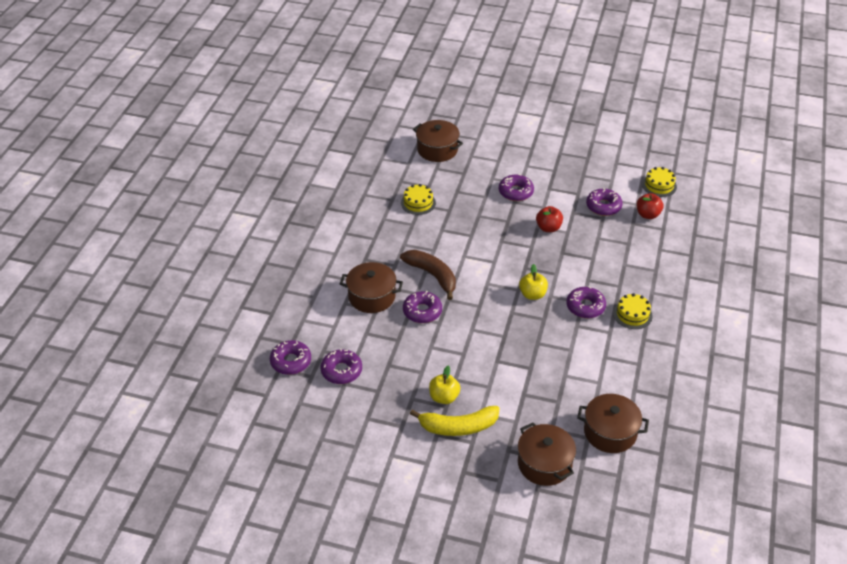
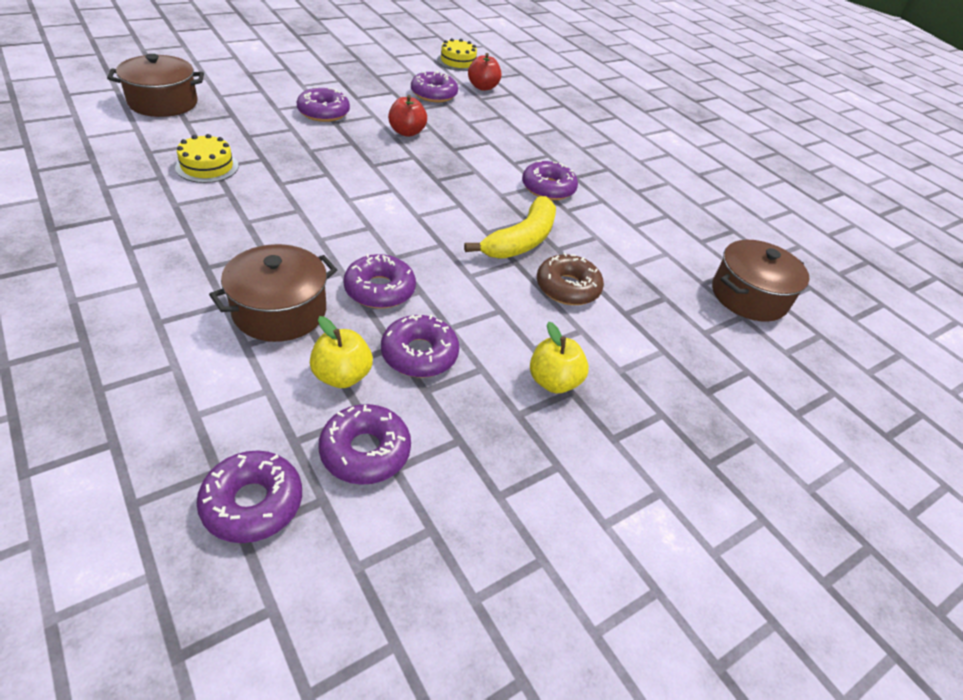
camera: 55 degrees left, 0 degrees up
brown banana [400,250,456,300] -> none
yellow banana [410,406,500,436] -> yellow banana moved to [464,196,556,258]
brown pot [518,422,576,486] -> none
yellow apple [519,264,548,300] -> yellow apple moved to [310,316,373,388]
yellow cake [613,293,653,329] -> none
none -> purple donut [381,314,460,377]
none -> brown donut [537,253,604,305]

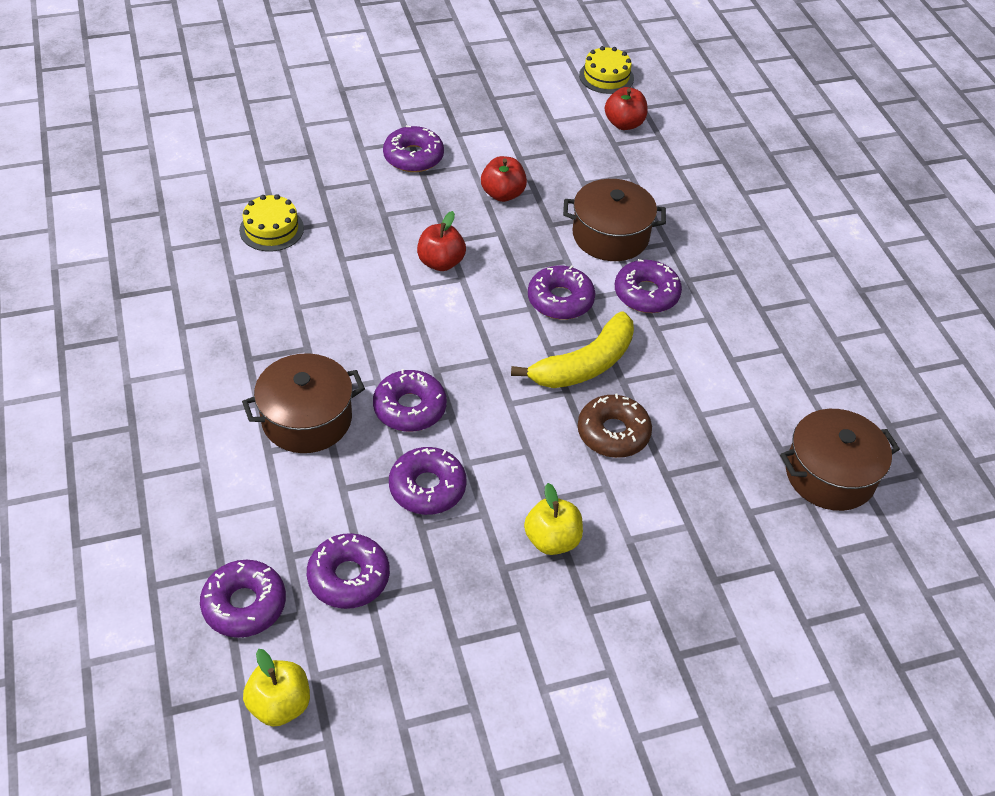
camera: 20 degrees right, 5 degrees up
brown pot [107,54,204,117] -> brown pot moved to [563,179,666,261]
yellow apple [310,316,373,388] -> yellow apple moved to [243,649,310,727]
purple donut [411,71,458,102] -> purple donut moved to [528,265,595,320]
none -> red apple [417,211,466,271]

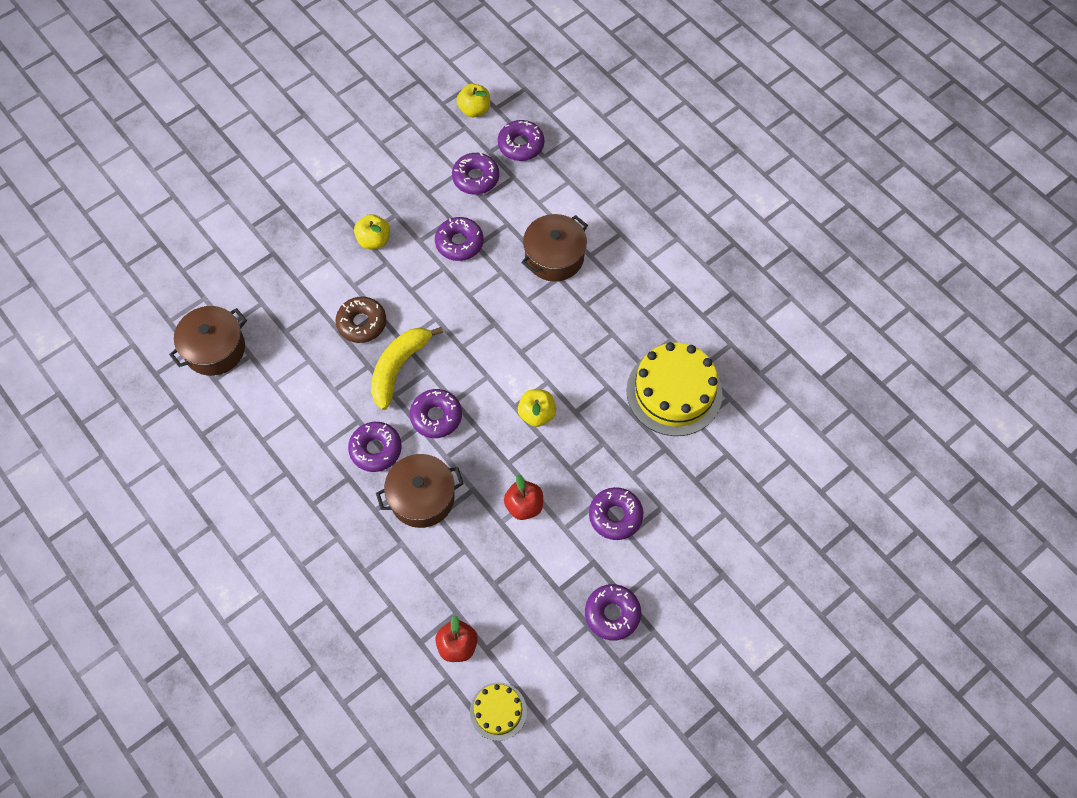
camera: 160 degrees right, 15 degrees up
yellow cake [239,194,304,252] -> yellow cake [626,342,722,436], size x1.88
purple donut [373,369,447,432] -> purple donut moved to [585,584,641,640]
red apple [417,211,466,271] -> yellow apple [518,389,556,427]

